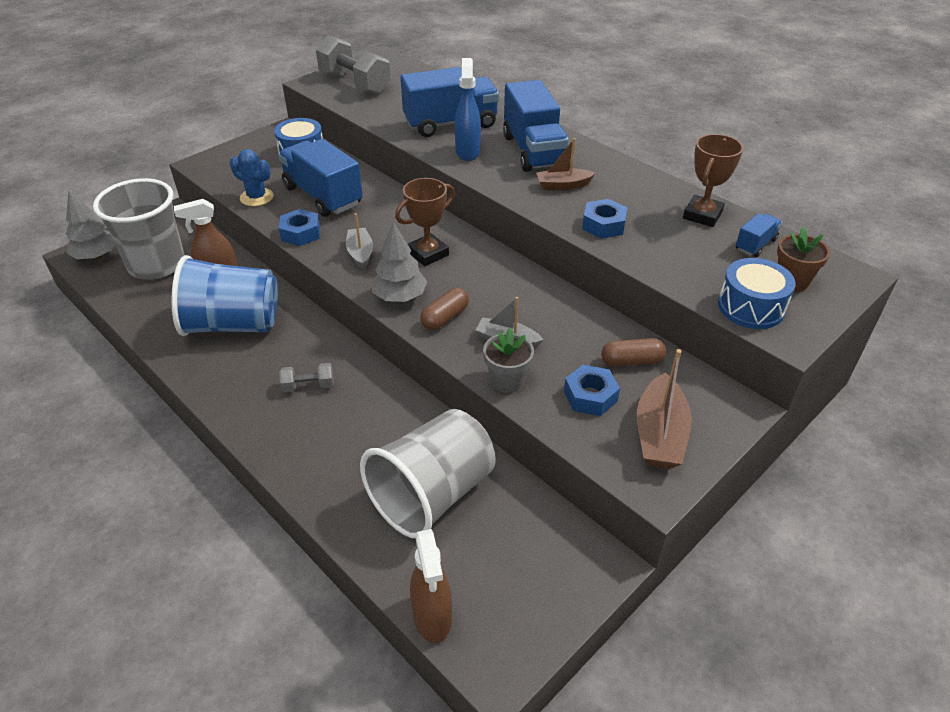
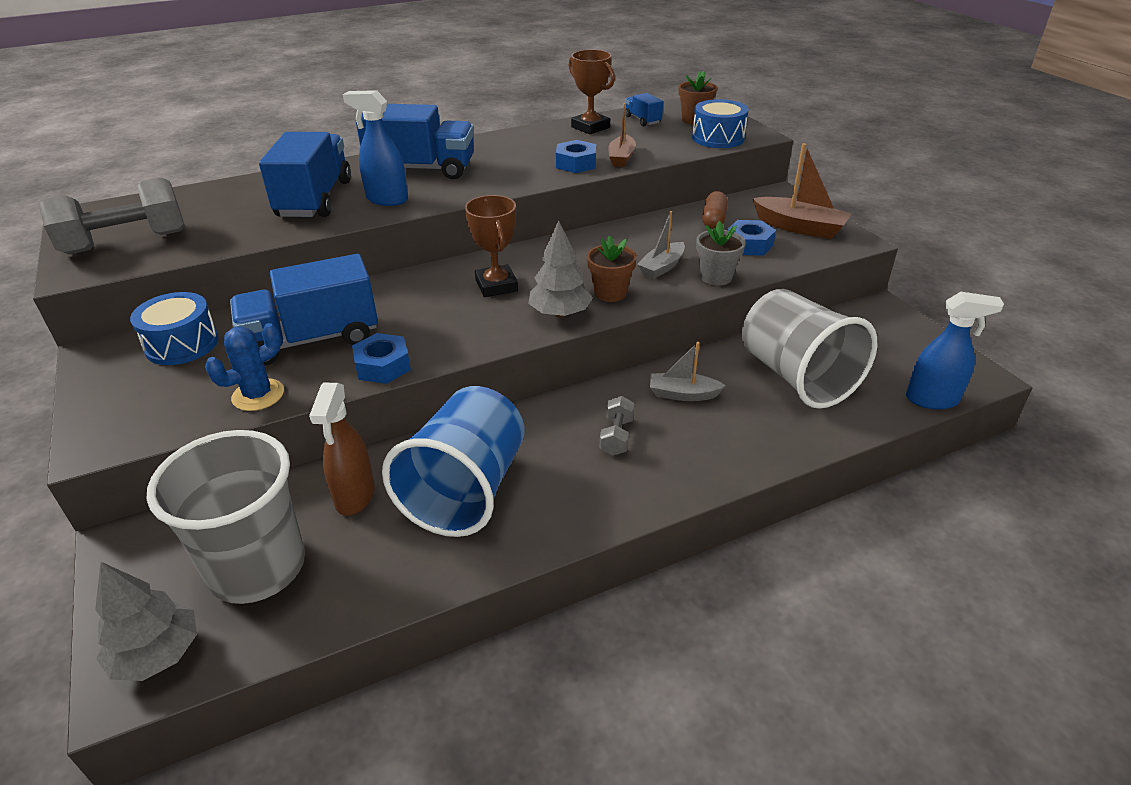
camera: 70 degrees left, 5 degrees down
grey boat [346,213,373,270] -> grey boat moved to [650,342,726,401]
brown spray bottle [410,529,452,643] -> blue spray bottle [906,292,1004,410]
brown capsule [420,288,469,330] -> brown flower pot [587,235,637,302]
brown boat [536,138,595,190] -> brown boat moved to [609,103,636,167]

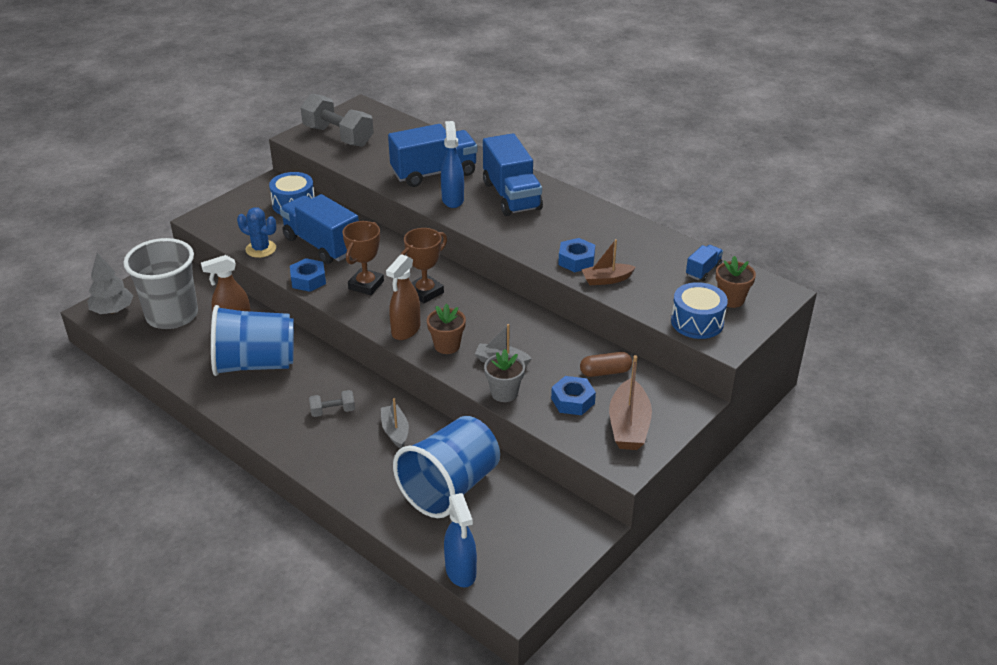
camera: 65 degrees right, 0 degrees up
grey tree [528,220,593,318] -> brown spray bottle [386,254,420,340]
brown trophy [568,50,615,135] -> brown trophy moved to [342,221,384,295]
grey cup [742,289,877,409] -> blue cup [393,416,500,518]

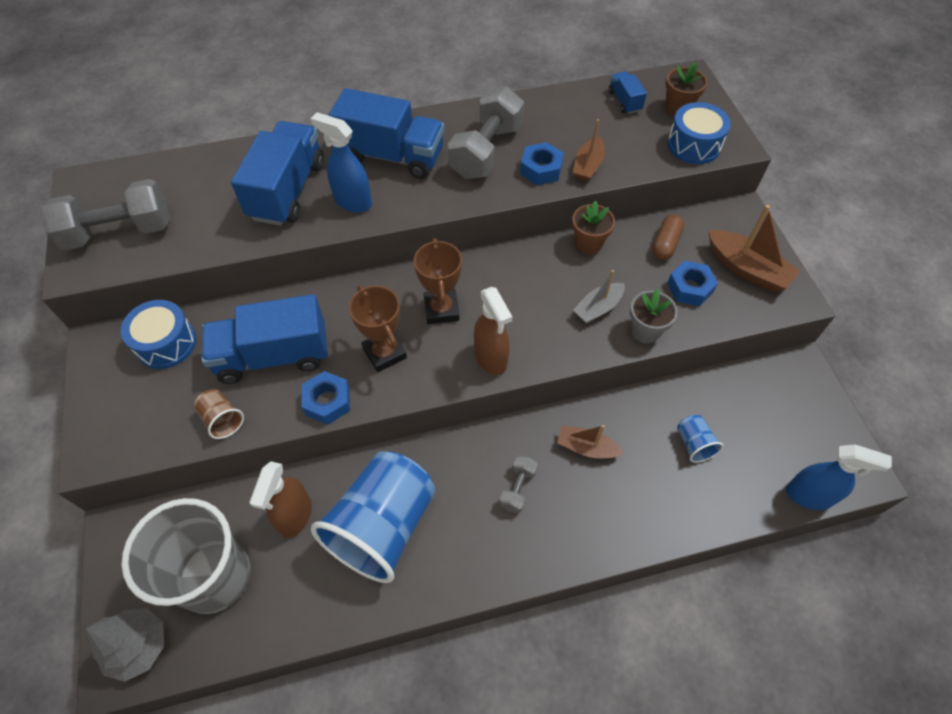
camera: 55 degrees left, 20 degrees up
blue cactus [237,207,276,258] -> brown cup [194,389,244,439]
grey boat [381,398,409,448] -> brown boat [557,425,624,459]
blue cup [393,416,500,518] -> blue cup [677,415,724,463], size x0.41
brown flower pot [427,303,466,354] -> brown flower pot moved to [572,201,615,255]
none -> grey dumbbell [448,86,524,179]

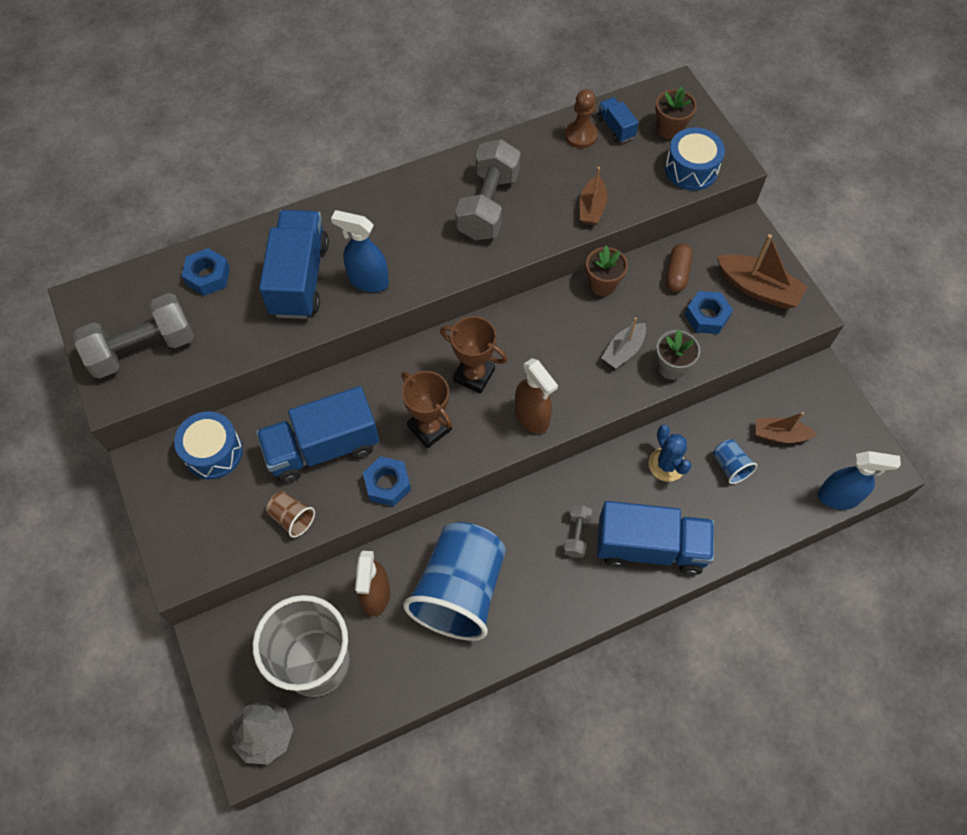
camera: 10 degrees left, 5 degrees up
blue truck [329,88,444,179] -> blue truck moved to [597,501,714,575]
brown trophy [414,238,462,324] -> brown trophy turned 45 degrees counterclockwise [440,316,508,394]
blue nut [520,142,564,185] -> blue nut moved to [182,248,230,296]
brown boat [557,425,624,459] -> brown boat moved to [756,412,817,443]
none -> brown pawn [565,89,598,148]
none -> blue cactus [649,425,692,482]

